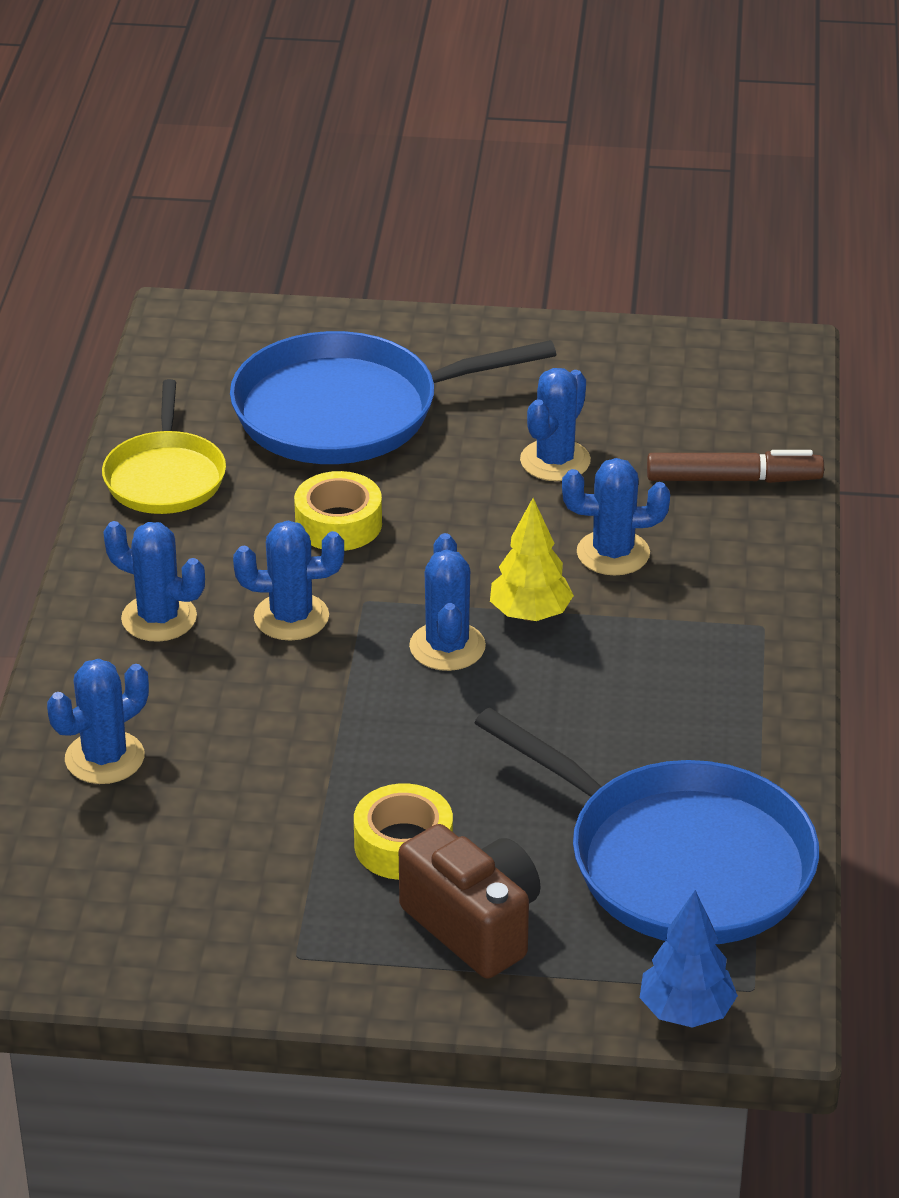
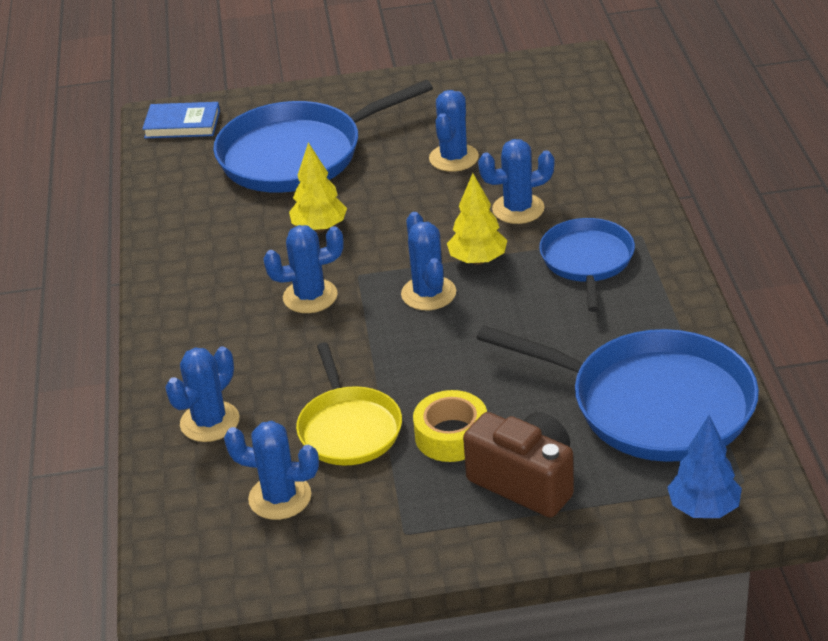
camera: 10 degrees left, 0 degrees up
yellow pan [102,379,226,514] -> yellow pan moved to [296,343,402,465]
blue cactus [103,521,205,642] -> blue cactus moved to [224,421,319,520]
yellow tape [294,471,382,551] -> yellow tree [289,142,347,232]
brown marker [647,450,824,483] -> none
none -> blue book [142,102,220,138]
none -> blue pan [539,218,635,312]

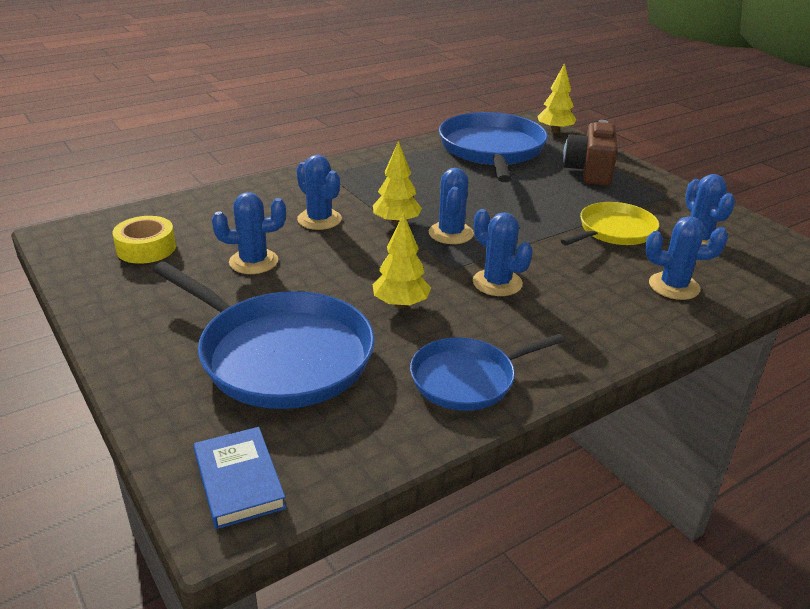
camera: 120 degrees left, 5 degrees down
blue cactus [401,212,456,310] -> blue cactus turned 45 degrees counterclockwise [429,168,474,244]
yellow tape [413,390,487,462] -> yellow tape moved to [113,216,176,264]
blue pan [539,218,635,312] -> blue pan moved to [410,334,565,411]
blue tree [667,415,742,518] -> yellow tree [537,63,576,133]

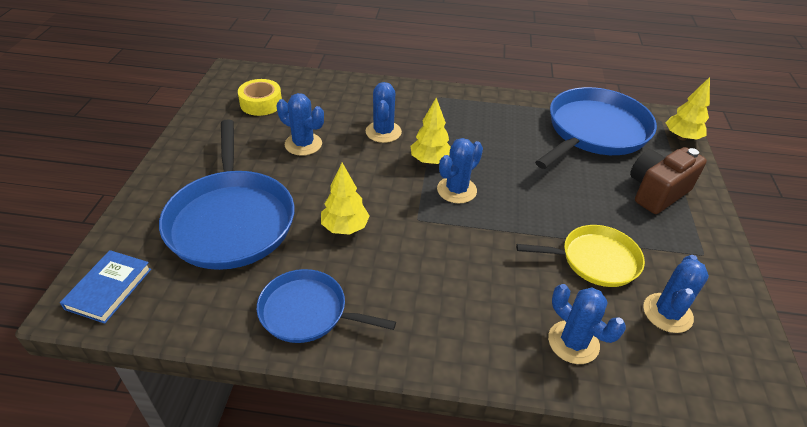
camera: 40 degrees right, 10 degrees up
blue cactus [473,209,533,296] -> none

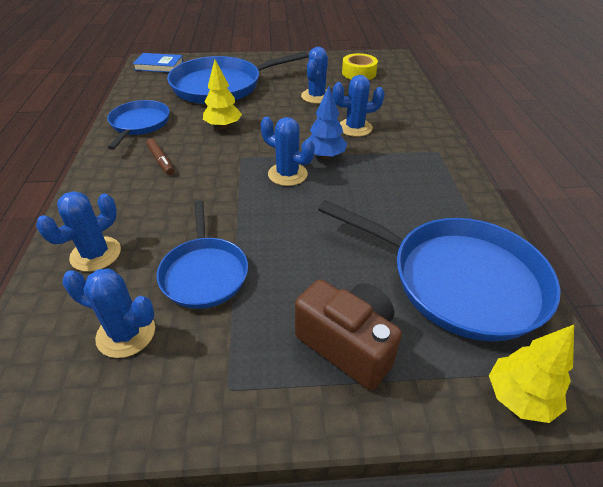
camera: 80 degrees right, 0 degrees up
yellow tree [411,98,451,164] -> blue tree [308,86,347,159]
yellow pan [516,225,645,287] -> blue pan [157,200,248,309]
none -> brown marker [146,139,174,175]

